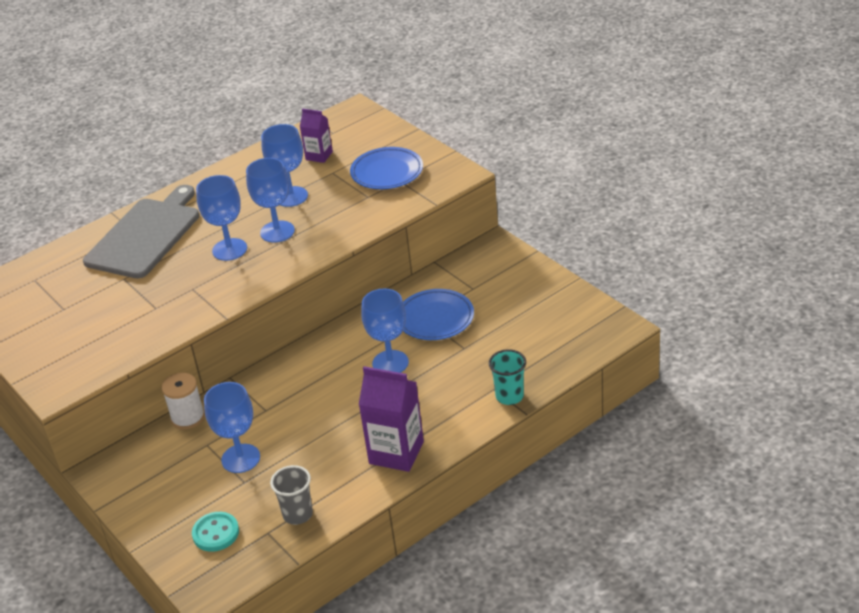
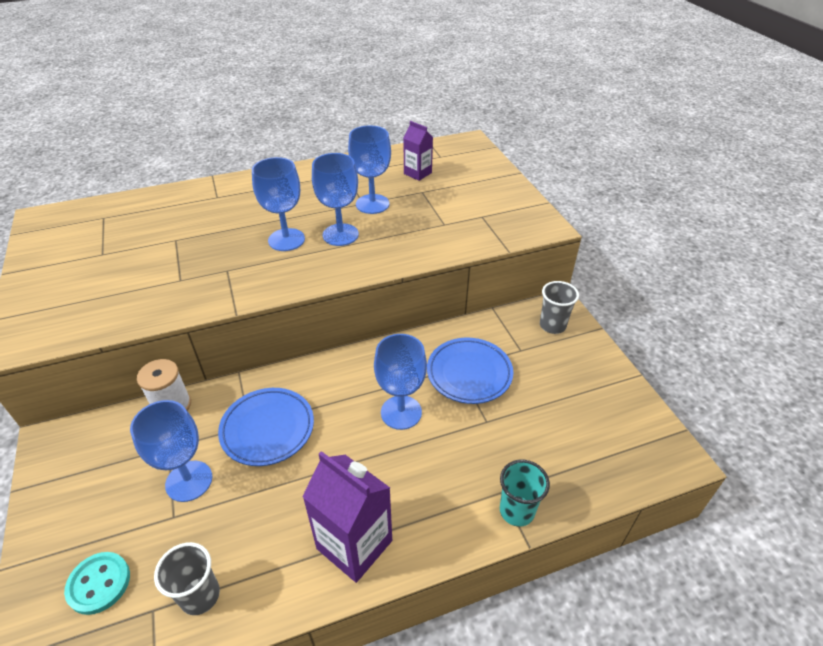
camera: 15 degrees right, 5 degrees up
grey cutting board [83,185,199,278] -> none
blue plate [350,147,423,189] -> blue plate moved to [218,388,314,466]
none -> grey cup [540,281,579,334]

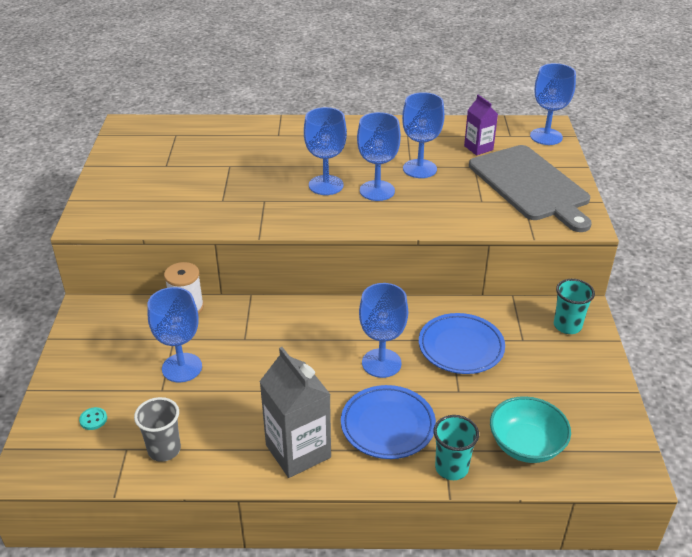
camera: 20 degrees right, 5 degrees down
turquoise button [64,552,130,615] -> turquoise button [79,407,107,430], size x0.55
blue plate [218,388,314,466] -> blue plate moved to [341,385,436,459]
purple carton [302,451,392,583] -> grey carton [259,347,331,478]
grey cup [540,281,579,334] -> turquoise cup [554,279,595,334]
none -> grey cutting board [469,145,592,232]
none -> turquoise bowl [490,396,571,463]
none -> blue goblet [530,63,576,145]

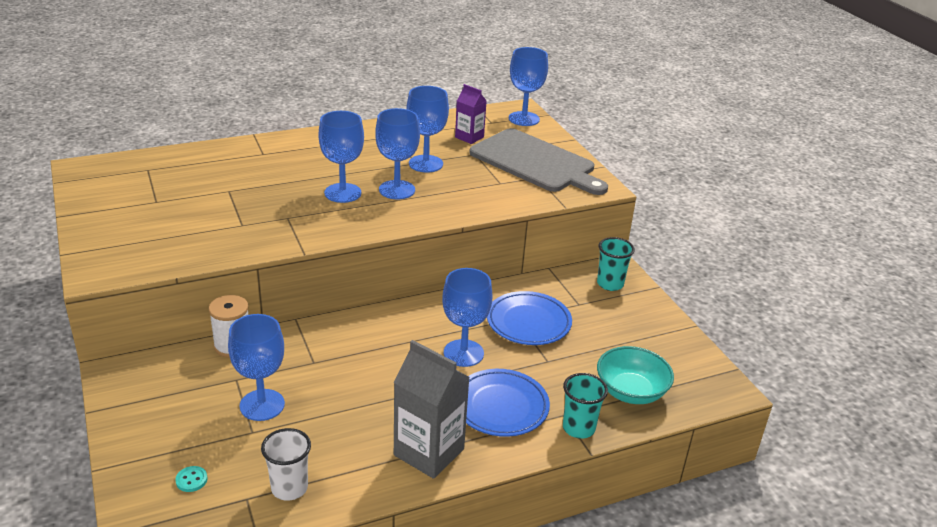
camera: 25 degrees left, 5 degrees down
grey cup [134,397,181,462] -> white cup [261,428,311,501]

